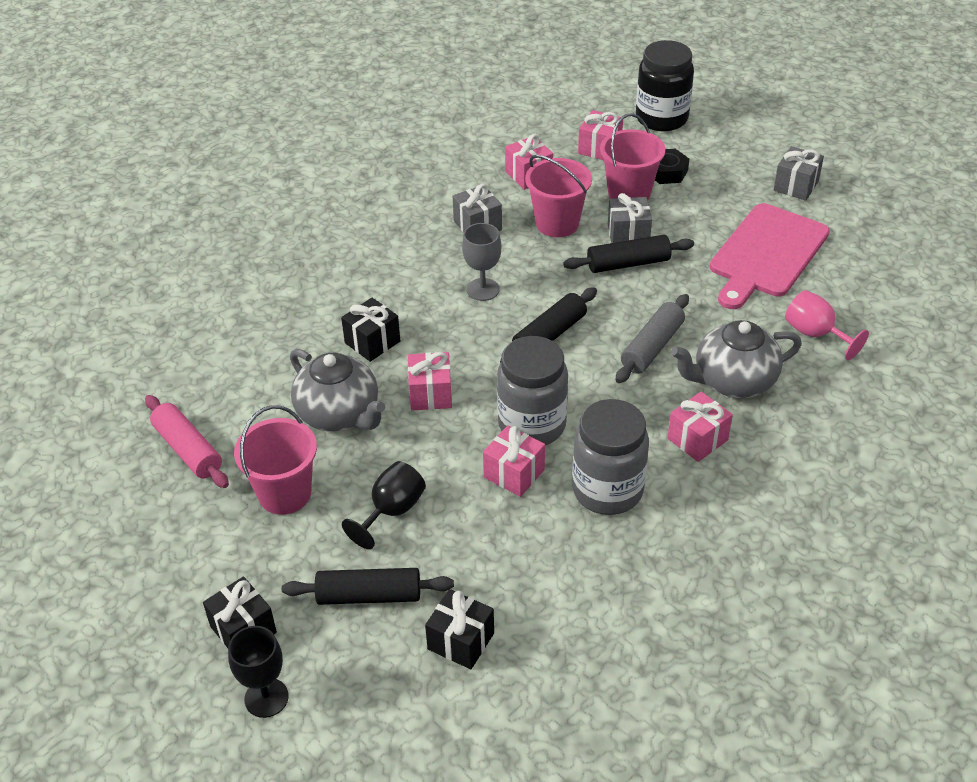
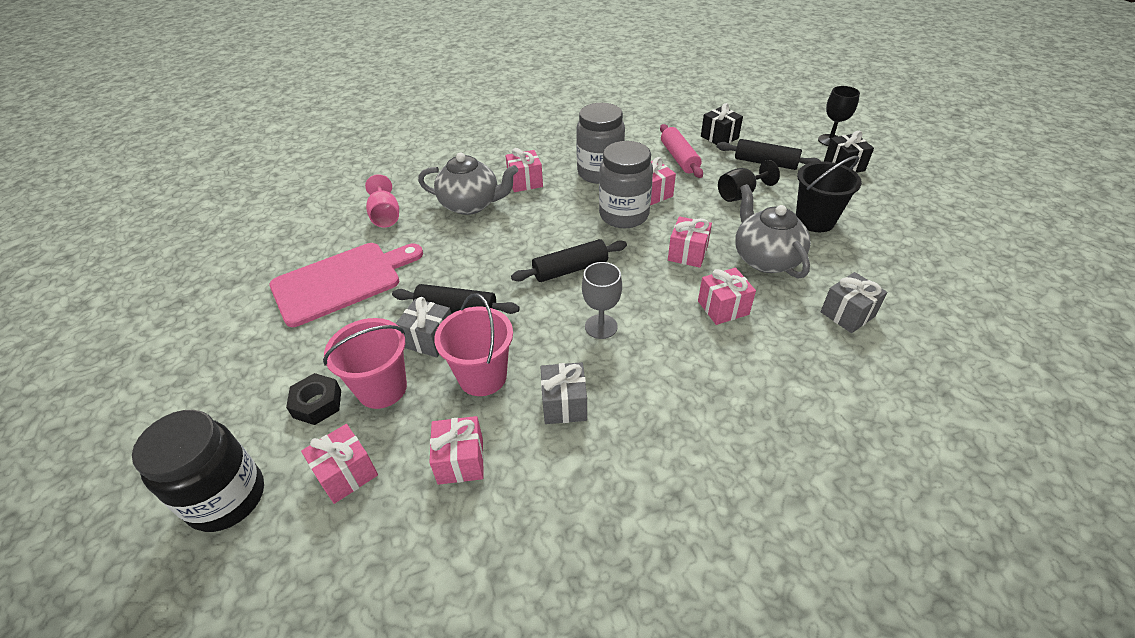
camera: 155 degrees left, 0 degrees up
pink rolling pin [145,395,229,488] -> pink rolling pin moved to [660,124,703,178]
pink bucket [234,405,317,515] -> black bucket [796,156,862,232]
black gift [341,298,400,362] -> pink gift [698,268,756,325]
grey rolling pin [616,294,689,383] -> none
grey gift [774,146,824,201] -> grey gift moved to [821,272,888,333]

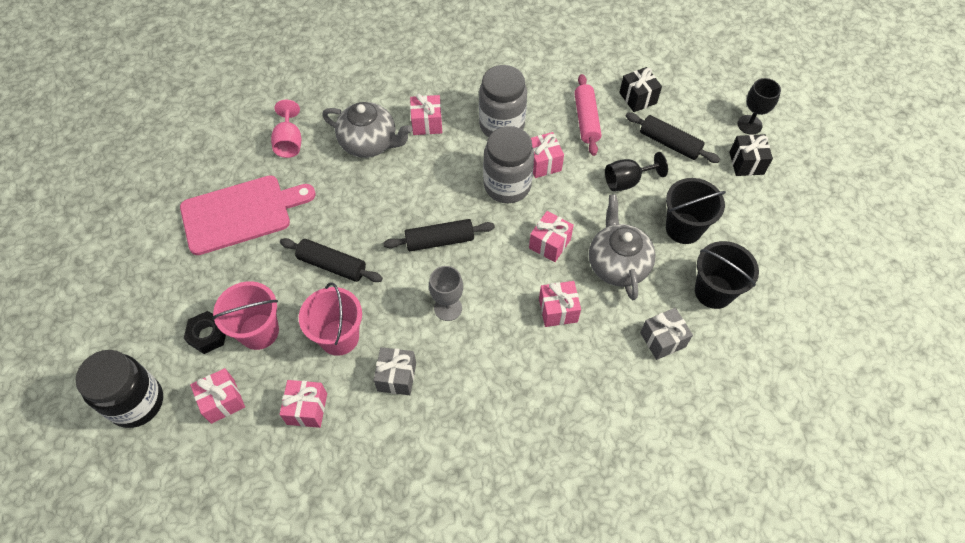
camera: 10 degrees right, 15 degrees up
grey gift [396,297,451,357] -> none
none -> black bucket [695,241,759,309]

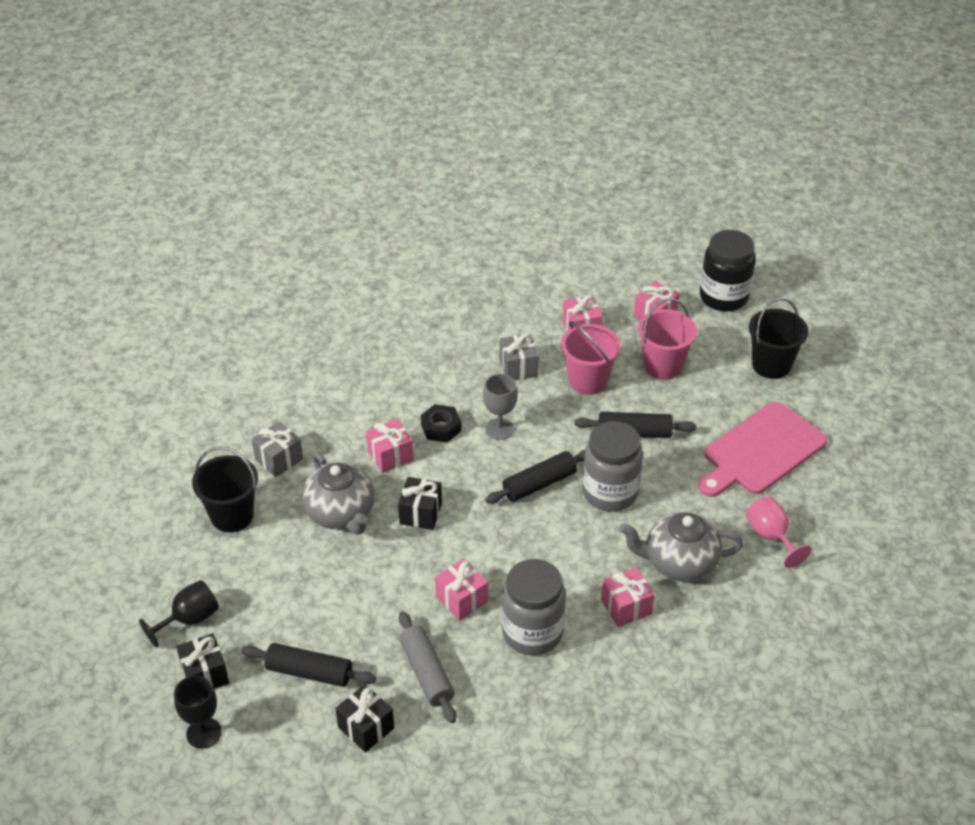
camera: 160 degrees right, 15 degrees down
black nut [184,311,226,354] -> black nut moved to [421,404,461,443]
grey jar [483,126,534,203] -> grey jar moved to [582,421,643,512]
pink gift [529,211,574,262] -> black gift [398,477,442,530]
pink rolling pin [574,74,601,156] -> grey rolling pin [399,611,456,723]
black goblet [605,152,668,191] -> black goblet moved to [139,580,219,648]
black bucket [666,178,726,244] -> black bucket moved to [749,298,808,379]

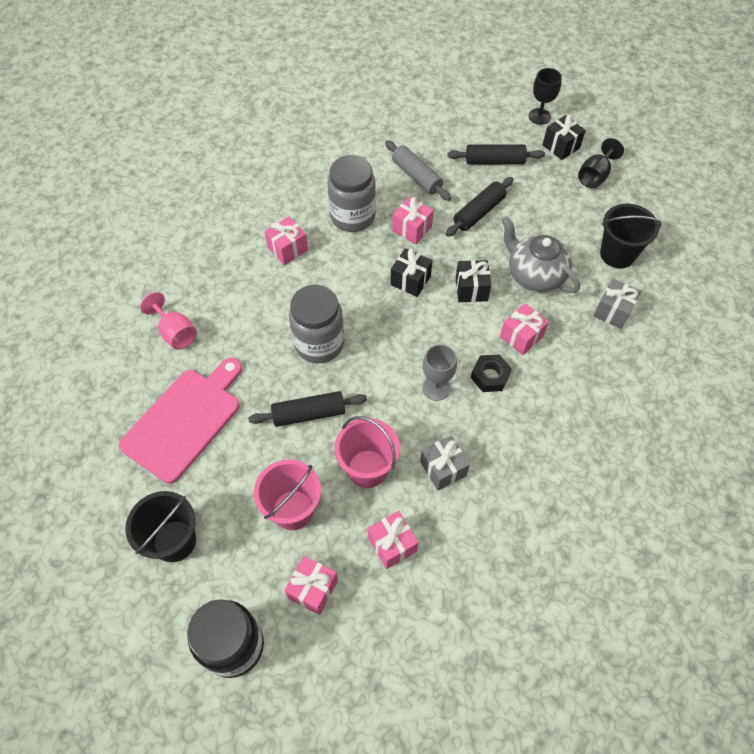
camera: 165 degrees right, 15 degrees up
black gift [335,684,394,753] -> black gift moved to [390,248,432,297]
black rolling pin [485,450,585,504] -> black rolling pin moved to [445,177,514,237]
grey teapot [619,512,743,582] -> none

